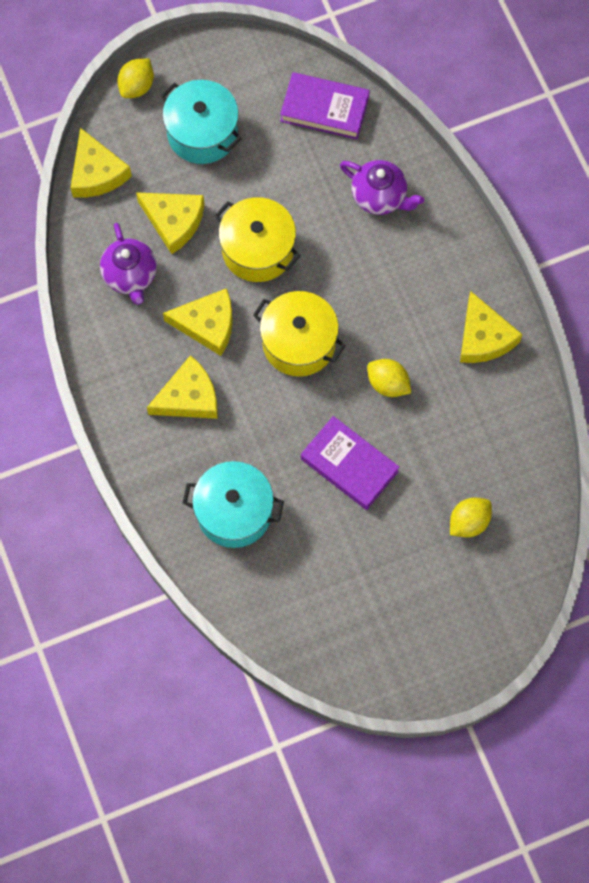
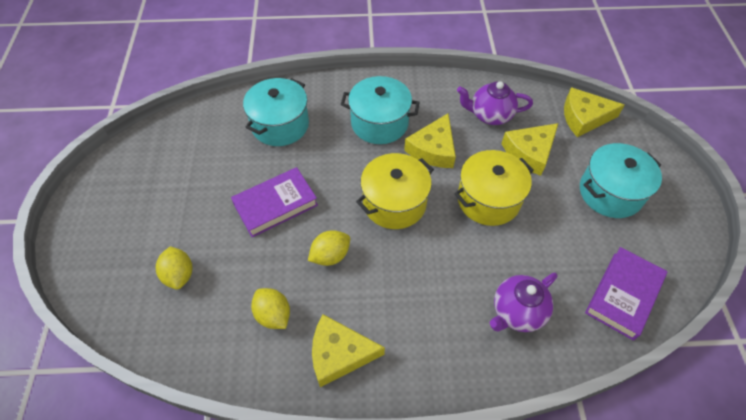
camera: 110 degrees right, 15 degrees down
yellow lemon [117,59,154,98] -> yellow lemon moved to [251,288,290,329]
yellow cheese [147,355,218,419] -> turquoise pot [340,76,420,144]

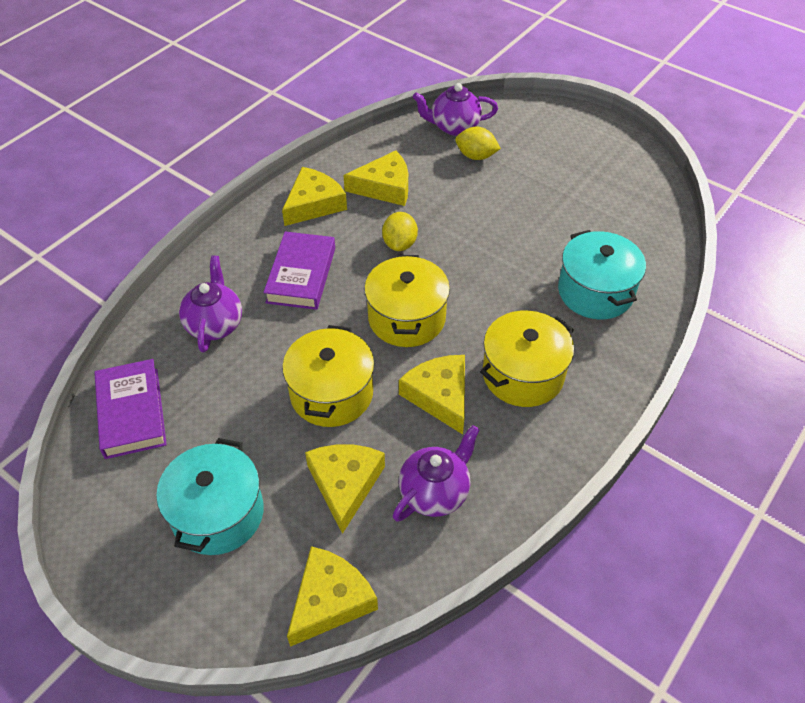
camera: 130 degrees right, 5 degrees down
purple book [231,167,318,237] -> purple book moved to [263,232,335,310]
yellow lemon [251,288,290,329] -> yellow cheese [344,151,408,206]
turquoise pot [340,76,420,144] -> yellow pot [480,311,574,407]
none -> purple teapot [413,83,498,136]

